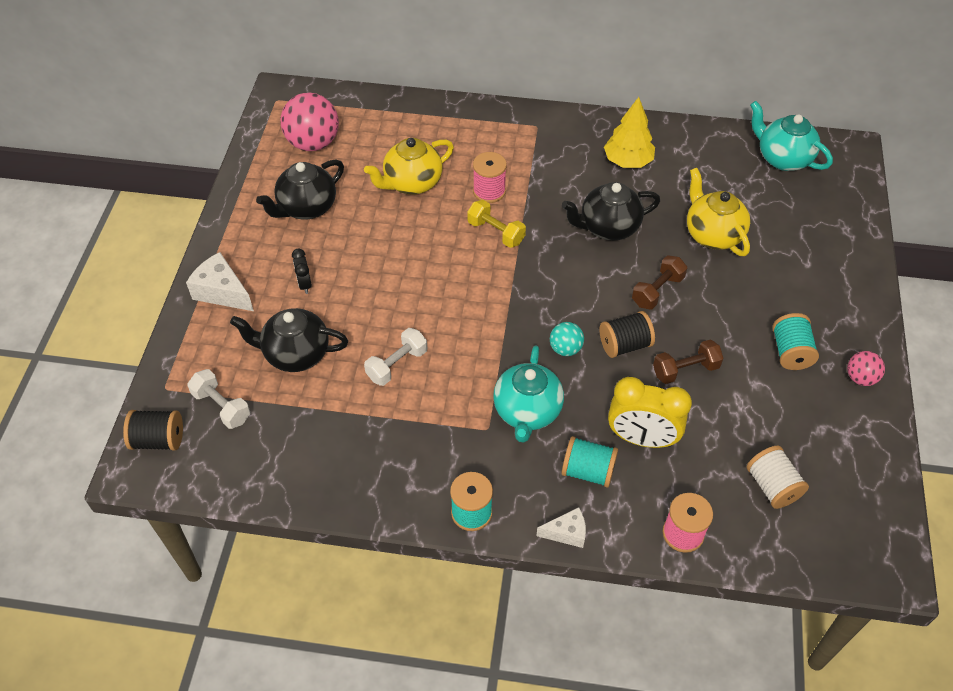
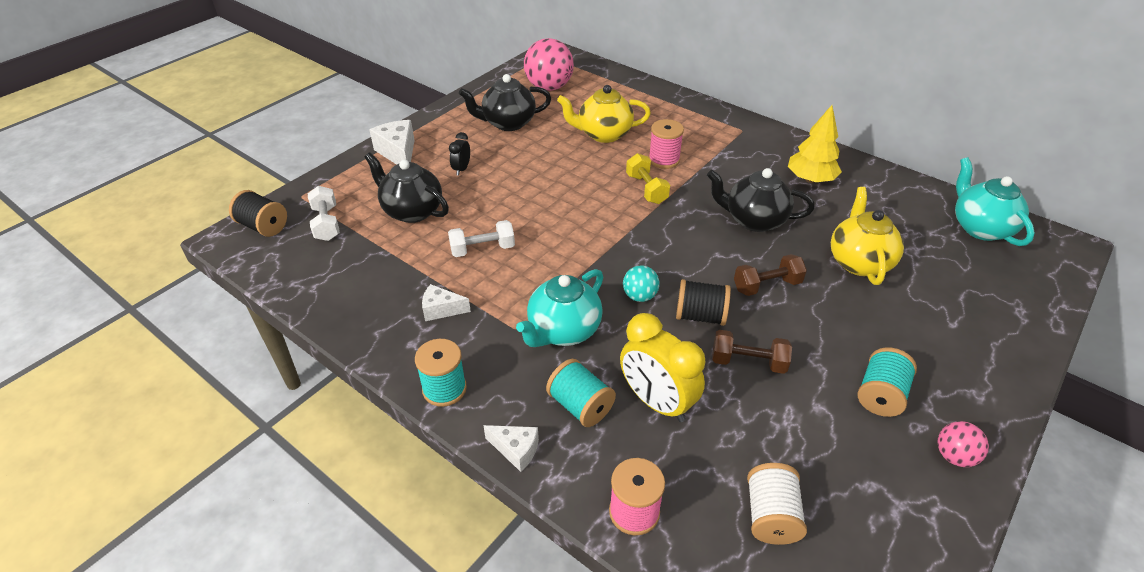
camera: 30 degrees right, 10 degrees down
none -> white cheese [422,284,471,321]

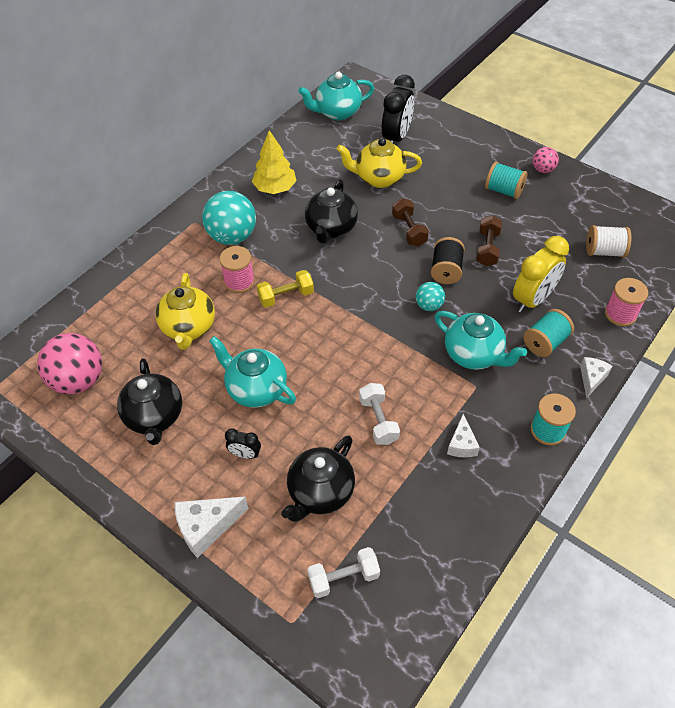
camera: 90 degrees left, 10 degrees up
black spool [229,190,287,237] -> none
none -> turquoise ball [202,191,256,245]
none -> turquoise teapot [209,336,296,408]
none -> black clock [382,75,415,144]

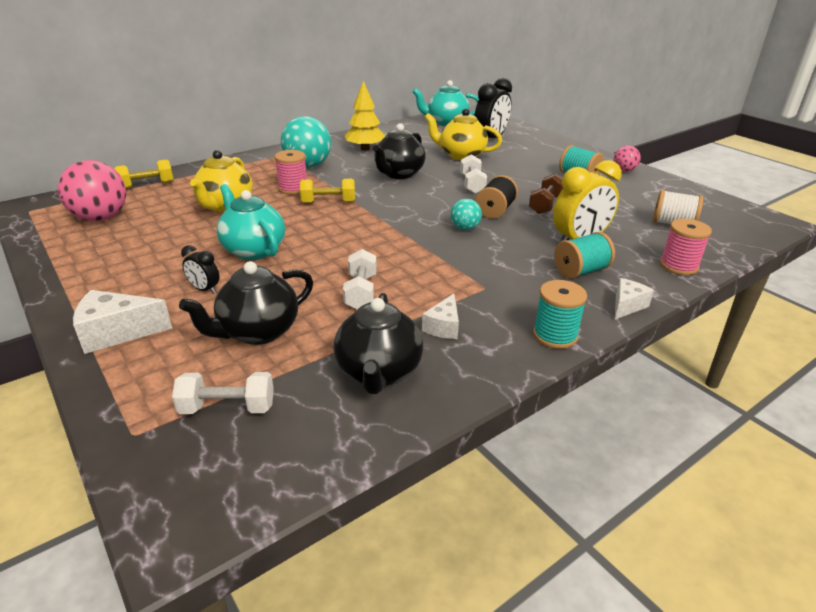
camera: 15 degrees right, 20 degrees down
black teapot [117,358,182,445] -> black teapot moved to [334,293,423,394]
brown dumbbell [392,198,429,246] -> white dumbbell [460,154,487,194]
turquoise teapot [434,311,527,370] -> none
none -> yellow dumbbell [114,160,173,189]

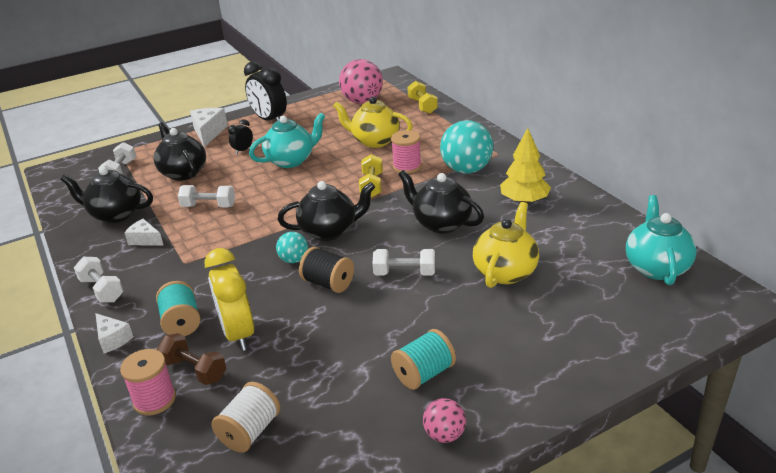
camera: 100 degrees right, 0 degrees up
black clock [474,78,512,138] -> black clock moved to [244,61,287,121]
brown dumbbell [529,174,563,214] -> brown dumbbell moved to [157,333,227,385]
turquoise spool [533,280,587,349] -> white dumbbell [74,257,124,303]
none -> black teapot [278,181,375,241]

